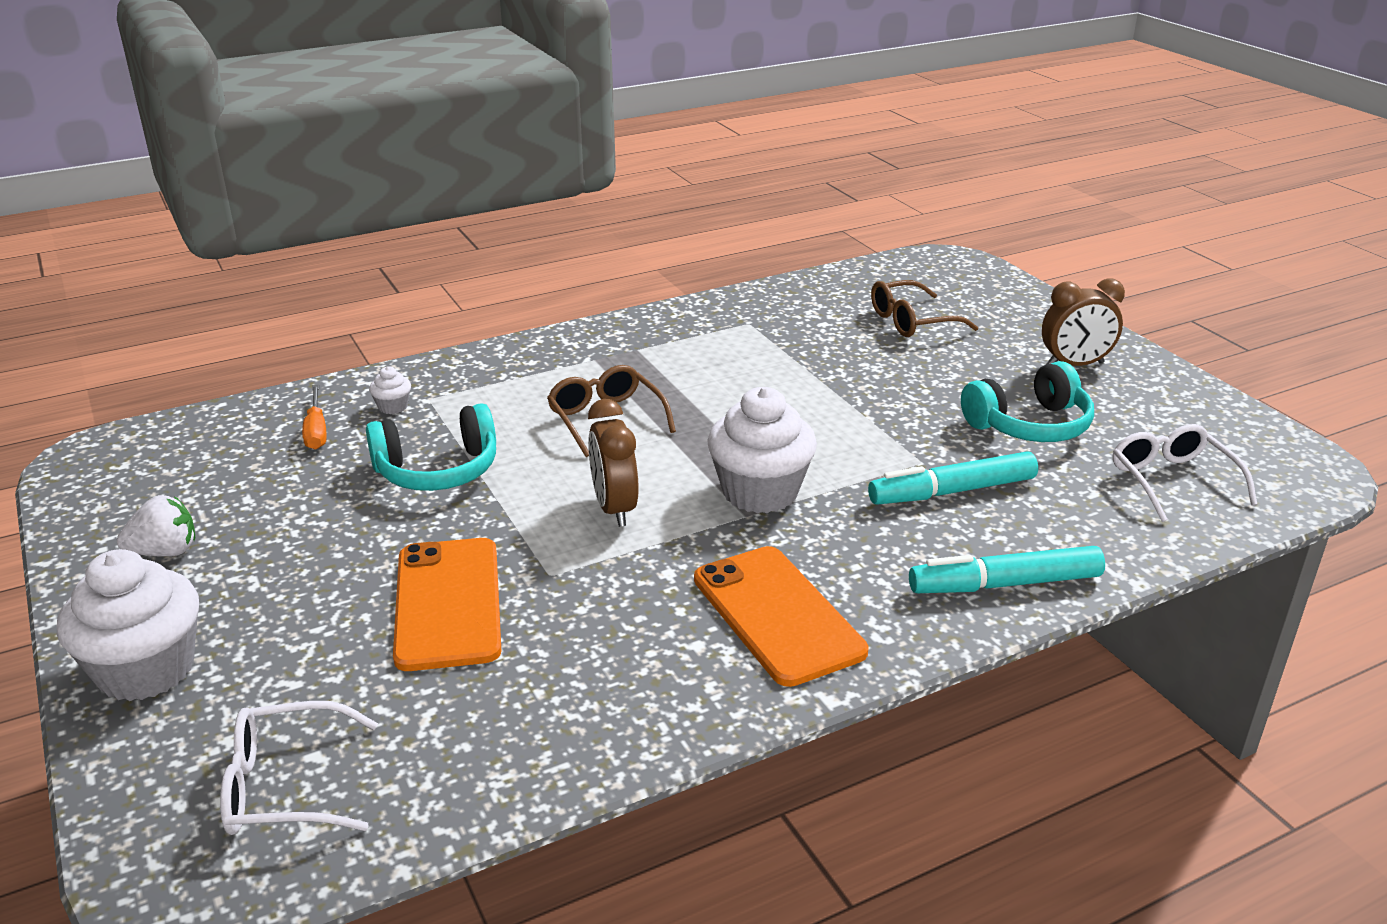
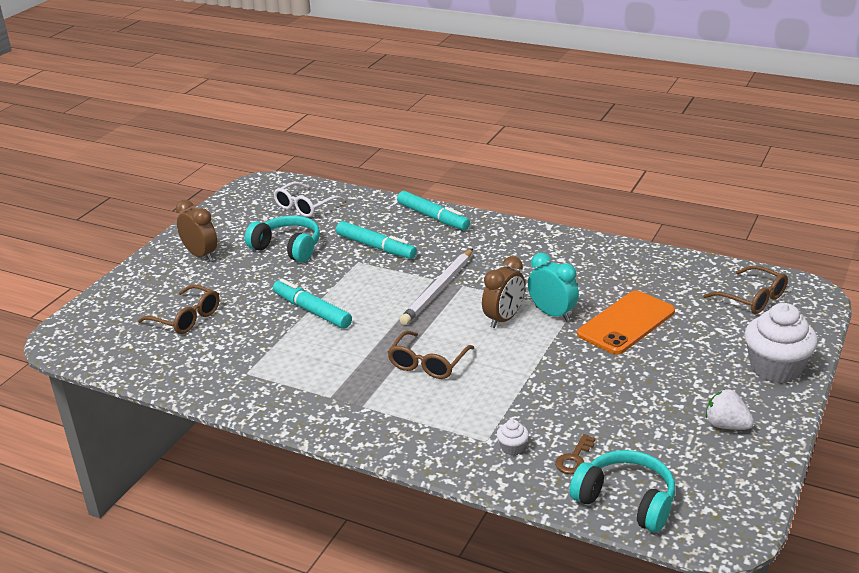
camera: 125 degrees left, 0 degrees up
white glasses [220,701,378,835] -> brown glasses [703,265,788,314]
orange screwdriver [302,385,326,450] -> brown key [555,434,595,474]
turquoise headphones [366,403,496,491] -> turquoise headphones moved to [569,450,675,533]
orange phone [694,546,868,687] -> none
white cupcake [707,387,817,513] -> white pencil [400,249,473,325]
none -> turquoise marker [273,279,352,329]
none -> turquoise clock [528,253,579,321]

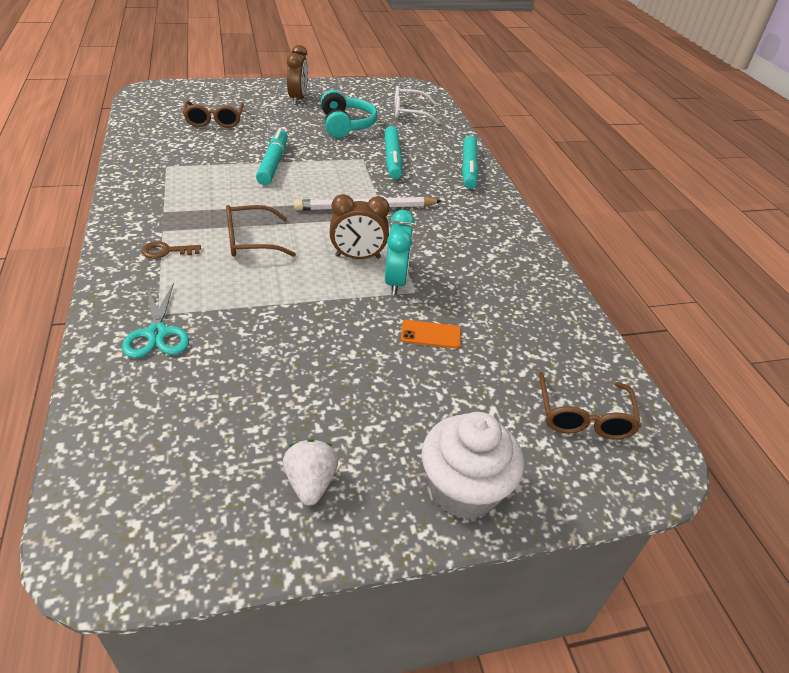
camera: 45 degrees right, 10 degrees up
white cupcake [497,419,529,456] -> turquoise scissors [122,283,189,358]
brown key [555,434,595,474] -> brown key moved to [142,242,201,259]
turquoise headphones [569,450,675,533] -> none
orange phone [577,290,675,355] -> orange phone [401,320,461,349], size x0.49

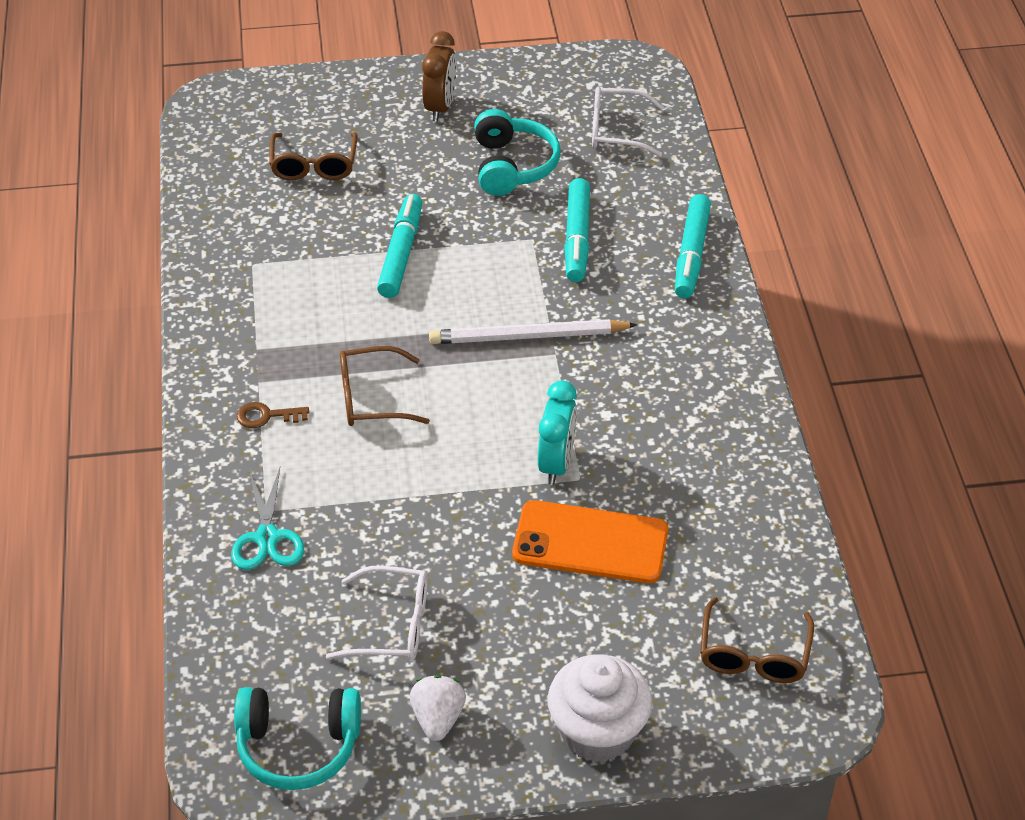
camera: 10 degrees right, 5 degrees up
brown clock [329,194,390,259] -> none
orange phone [401,320,461,349] -> orange phone [512,500,668,583], size x2.05
none -> turquoise headphones [234,687,361,790]
none -> white glasses [326,566,428,660]

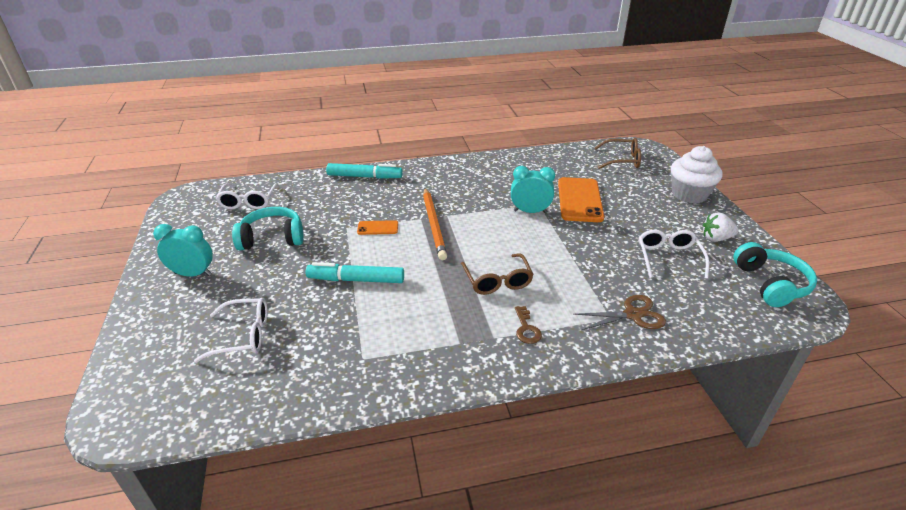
camera: 95 degrees left, 10 degrees down
turquoise scissors [231,468,304,570] -> brown scissors [573,295,666,330]
brown glasses [269,132,357,180] -> white glasses [194,298,268,363]
brown clock [422,31,456,121] -> turquoise clock [153,224,213,277]
white pencil [429,319,638,344] -> orange pencil [423,188,447,260]
turquoise marker [565,178,590,282] -> none
none -> orange phone [357,220,398,235]

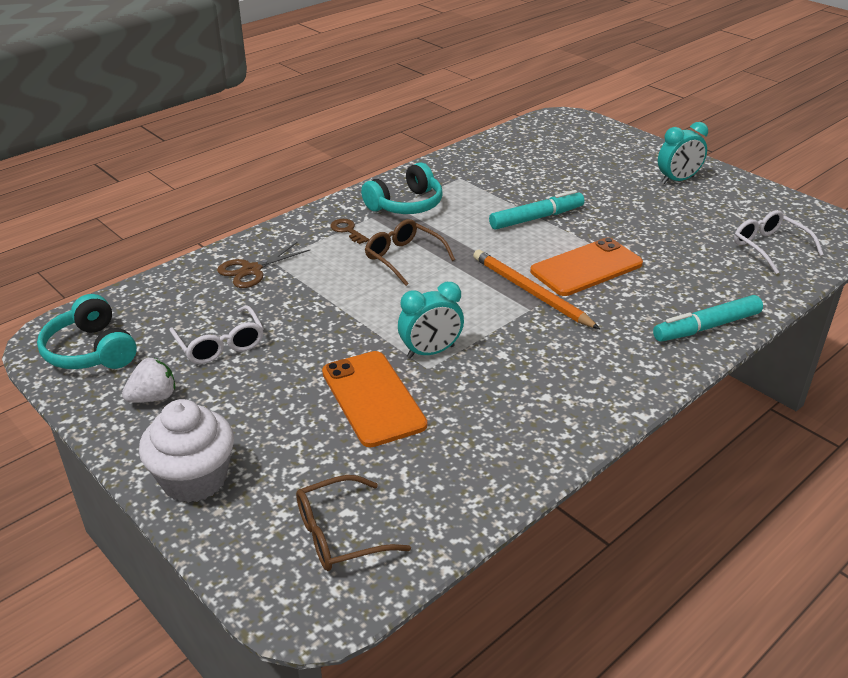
camera: 150 degrees right, 0 degrees up
white glasses [194,298,268,363] -> none
turquoise headphones [232,207,303,250] -> turquoise headphones moved to [361,163,443,214]
orange phone [357,220,398,235] -> orange phone [530,237,643,296], size x2.05

